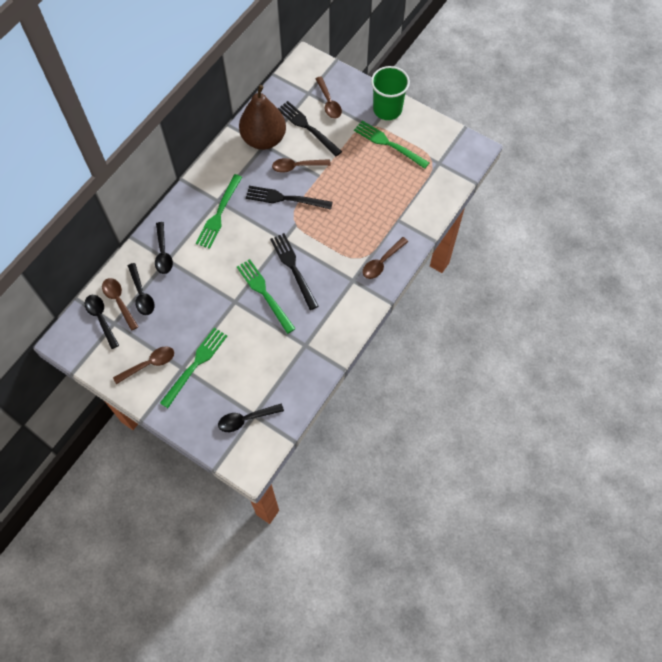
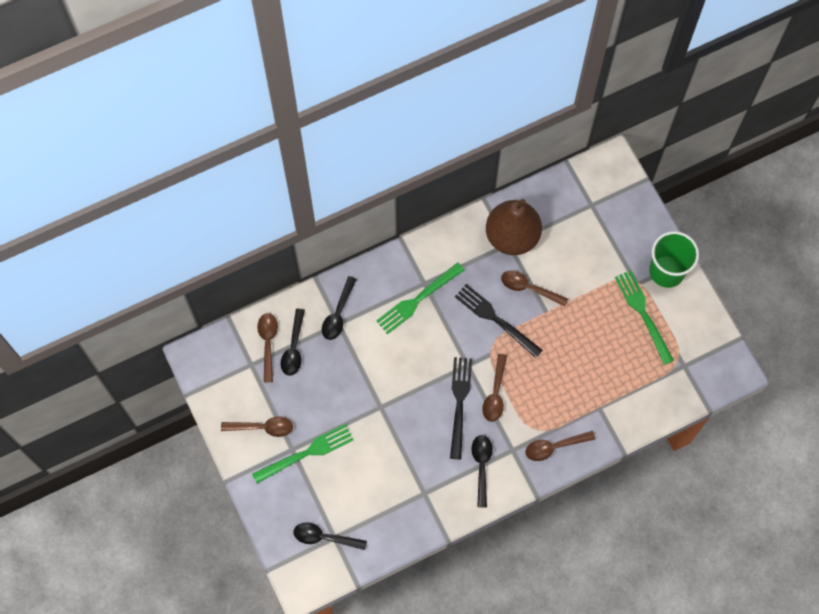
camera: 30 degrees right, 5 degrees up
black spoon [85,295,119,349] -> black spoon moved to [472,435,493,507]
green fork [237,259,296,334] -> none
black fork [277,101,342,156] -> none
brown spoon [315,76,342,119] -> brown spoon moved to [482,354,507,422]

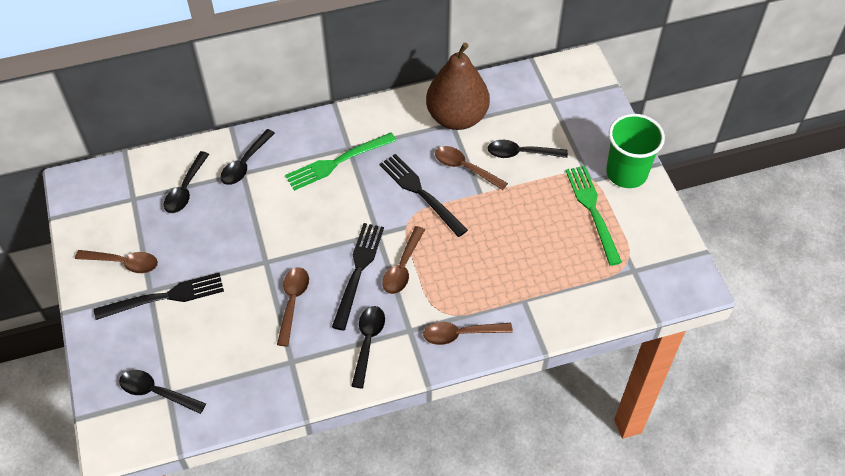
camera: 10 degrees right, 15 degrees down
green fork [252,424,354,483] -> black fork [94,273,224,320]
brown spoon [257,313,278,382] -> brown spoon moved to [277,267,309,347]
none -> black spoon [488,140,568,158]

